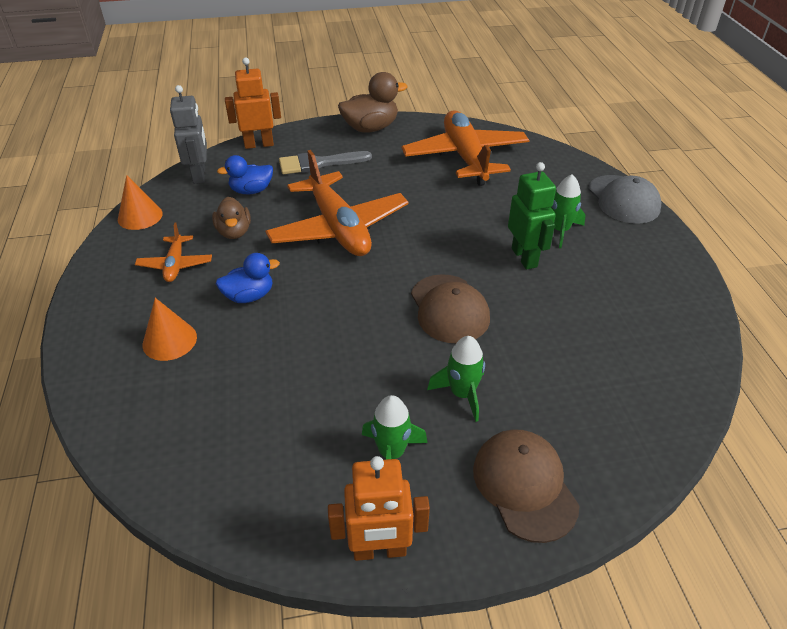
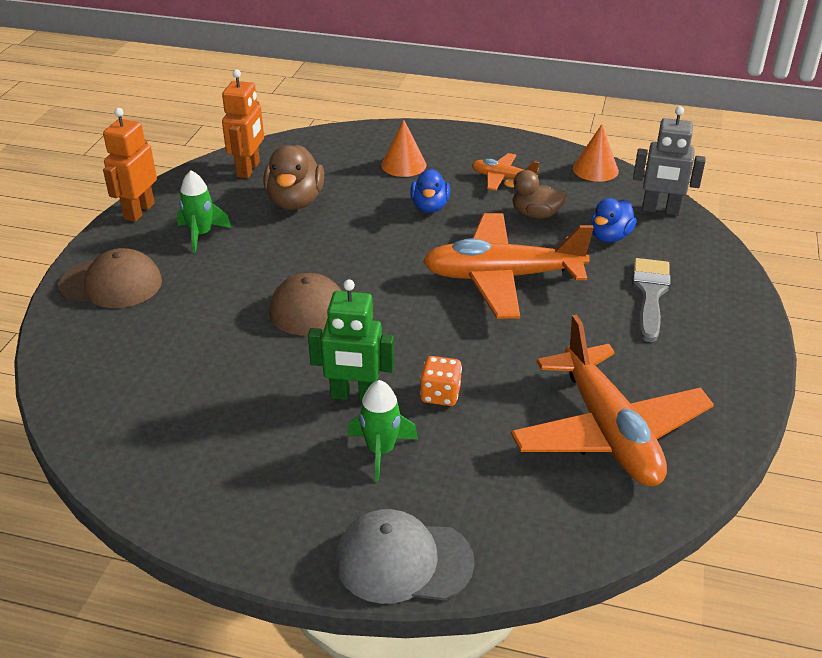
camera: 115 degrees right, 5 degrees down
blue duck [217,155,273,194] -> blue duck turned 150 degrees counterclockwise [591,198,637,242]
orange robot [225,57,281,149] -> orange robot moved to [222,69,264,178]
brown duck [338,72,407,133] -> brown duck moved to [263,145,324,210]
orange plane [402,110,529,186] -> orange plane turned 60 degrees clockwise [511,315,714,486]
green rocket [427,336,485,422] -> none
none -> orange dice [420,356,462,406]

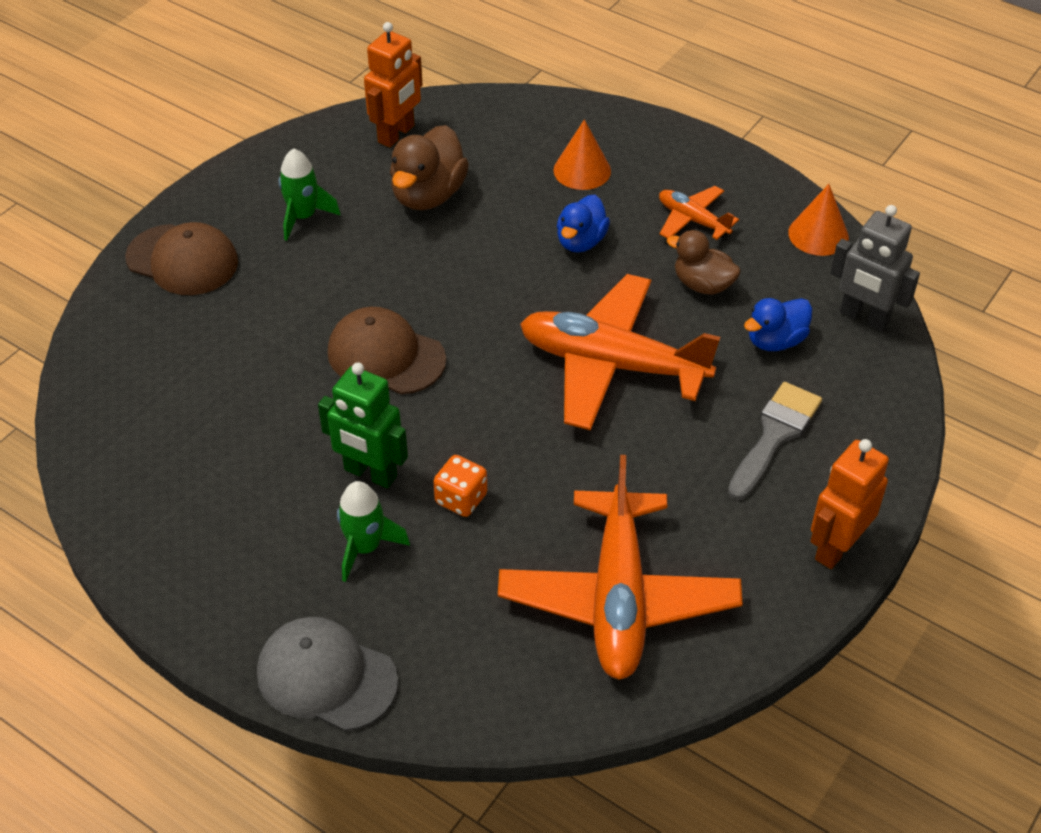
camera: 20 degrees right, 10 degrees up
orange robot [103,108,157,222] -> orange robot moved to [810,439,889,569]

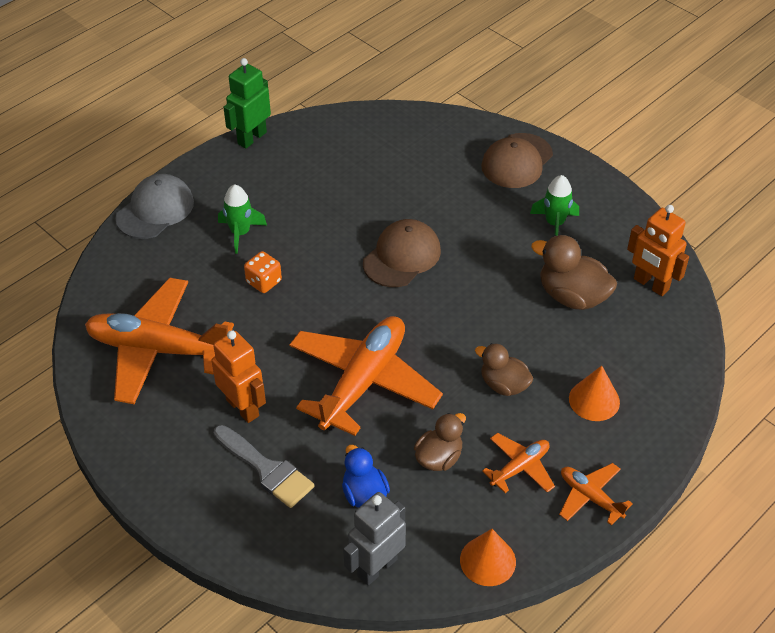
camera: 100 degrees right, 0 degrees up
green robot [318,362,408,488] -> green robot moved to [223,58,271,149]
blue duck [557,195,610,253] -> brown duck [475,343,534,396]
orange robot [810,439,889,569] -> orange robot moved to [211,330,266,423]
none -> orange plane [559,463,633,525]

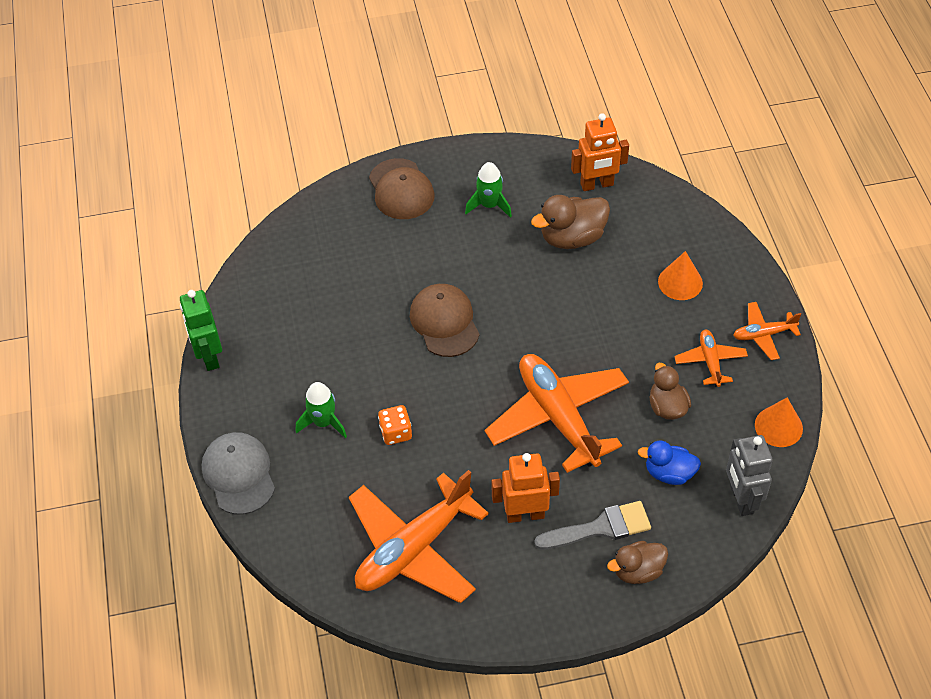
camera: 55 degrees left, 5 degrees up
brown duck [475,343,534,396] -> brown duck moved to [607,541,668,584]

